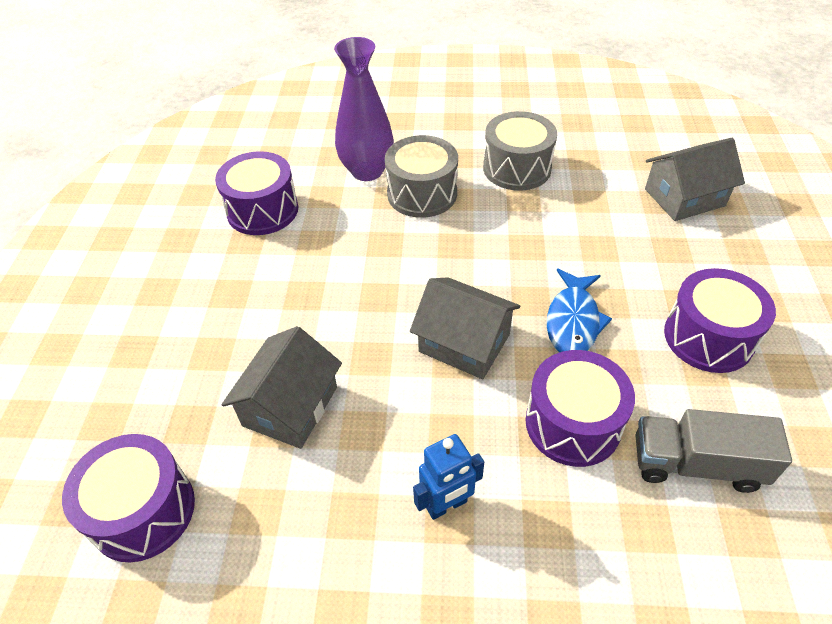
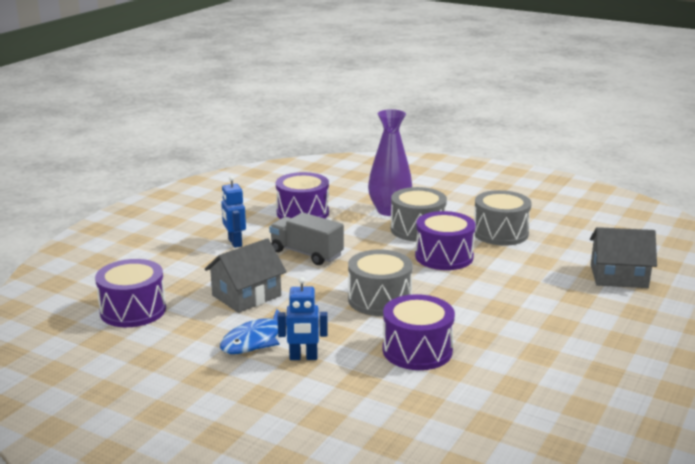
camera: 25 degrees right, 25 degrees down
grey house [410,277,520,379] -> grey drum [348,250,413,316]
blue fish [547,269,612,352] -> blue fish moved to [220,309,287,354]
grey truck [635,409,792,493] -> grey truck moved to [269,212,344,265]
purple drum [664,268,776,373] -> purple drum moved to [415,211,476,270]
none -> blue robot [221,176,246,248]

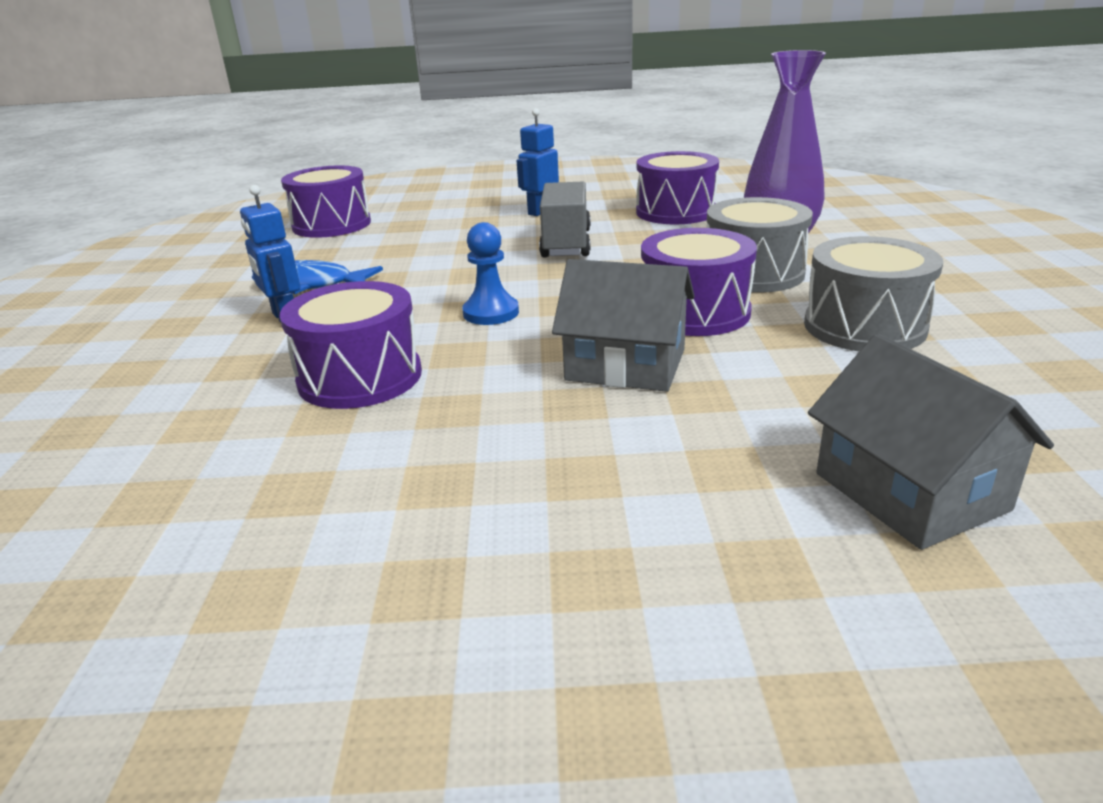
camera: 60 degrees right, 5 degrees up
grey house [205,238,287,313] -> grey house moved to [552,259,695,392]
grey drum [348,250,413,316] -> blue pawn [462,222,519,325]

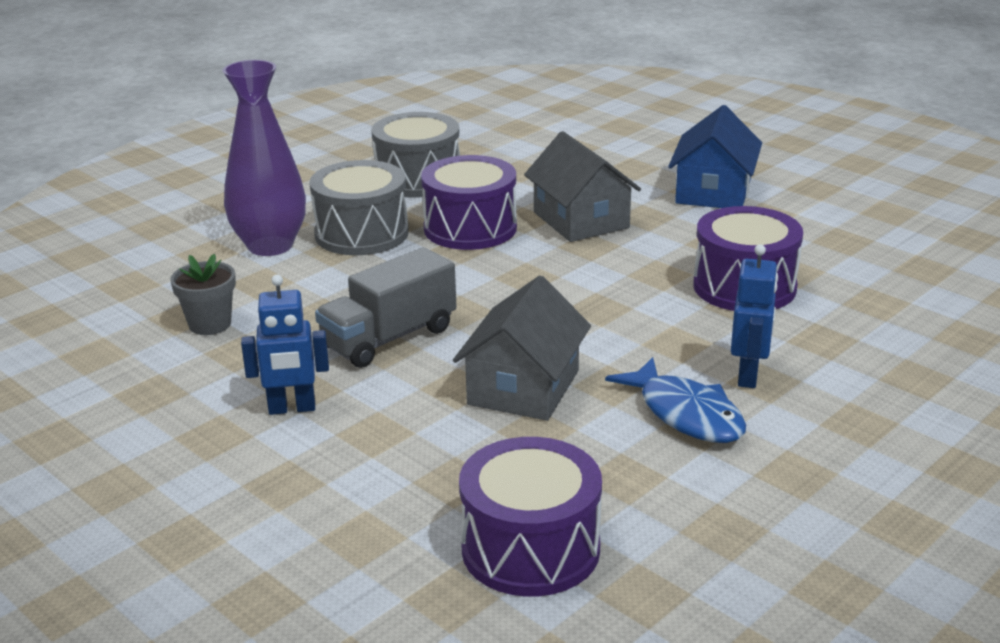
camera: 135 degrees left, 0 degrees up
blue pawn [462,222,519,325] -> none
purple drum [636,151,719,225] -> grey flower pot [170,254,236,335]
grey house [808,334,1054,550] -> grey house moved to [453,276,591,421]
none -> blue house [668,105,762,208]

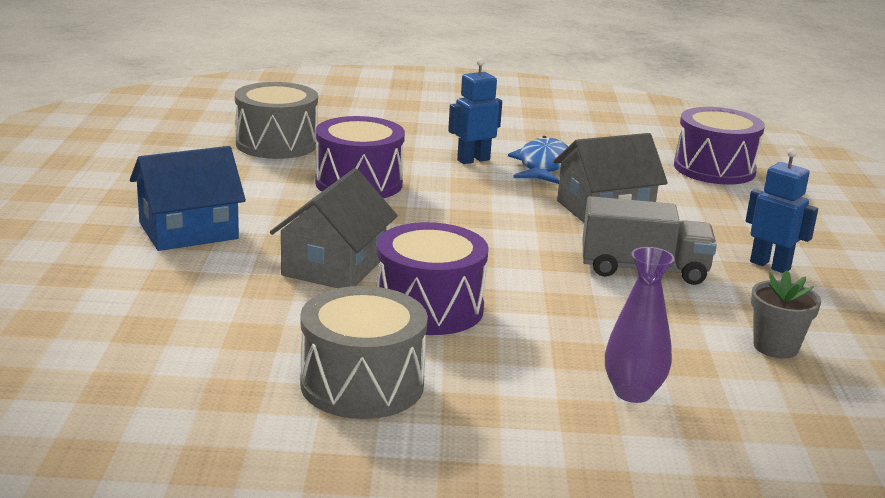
camera: 135 degrees left, 5 degrees down
purple vase [223,60,306,256] -> purple vase [605,247,675,403], size x0.64
grey drum [309,160,409,255] -> grey drum moved to [235,82,318,159]

